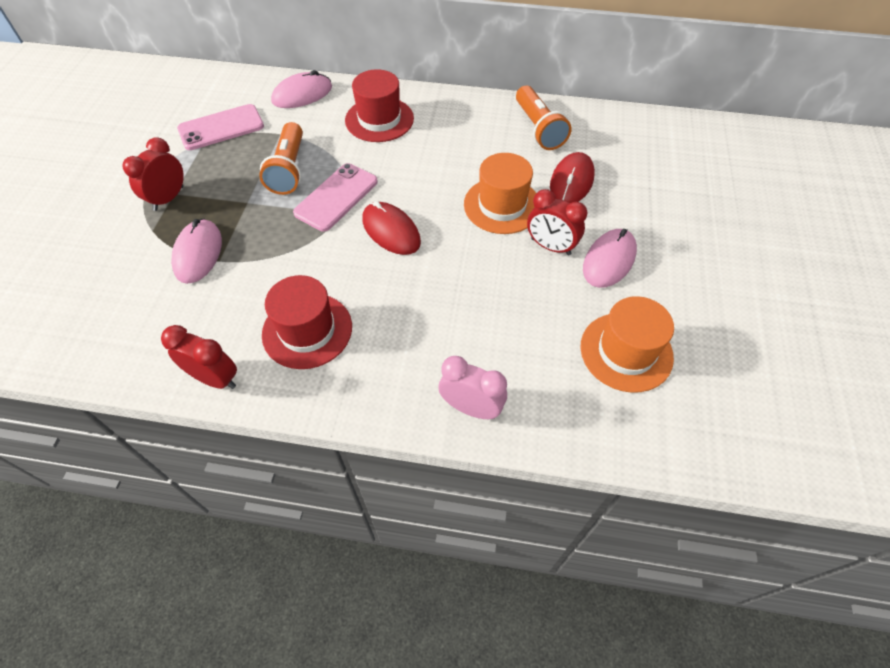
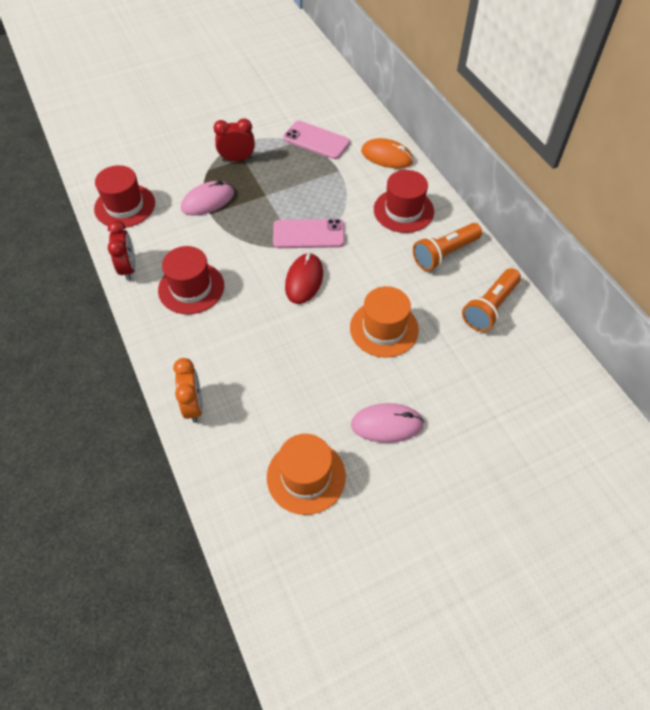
camera: 55 degrees right, 0 degrees up
orange flashlight [259,122,303,195] -> orange flashlight moved to [413,223,482,271]
pink mouse [271,70,332,108] -> orange mouse [361,138,413,168]
pink clock [438,356,507,419] -> orange clock [173,358,203,423]
red clock [527,189,587,255] -> none
red mouse [550,152,595,203] -> none
none -> red hat [94,165,155,228]

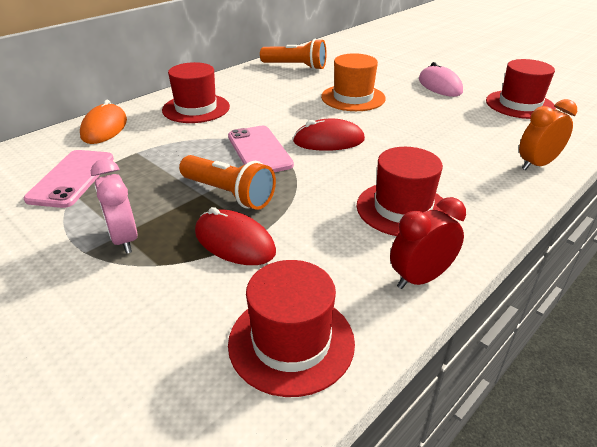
camera: 110 degrees left, 20 degrees down
pink mouse [181,181,234,216] -> red mouse [195,207,276,265]
red clock [213,118,255,161] -> pink clock [91,159,138,254]
orange hat [267,434,346,515] -> red hat [486,59,556,119]
orange flashlight [413,223,482,271] -> orange flashlight moved to [179,155,276,210]

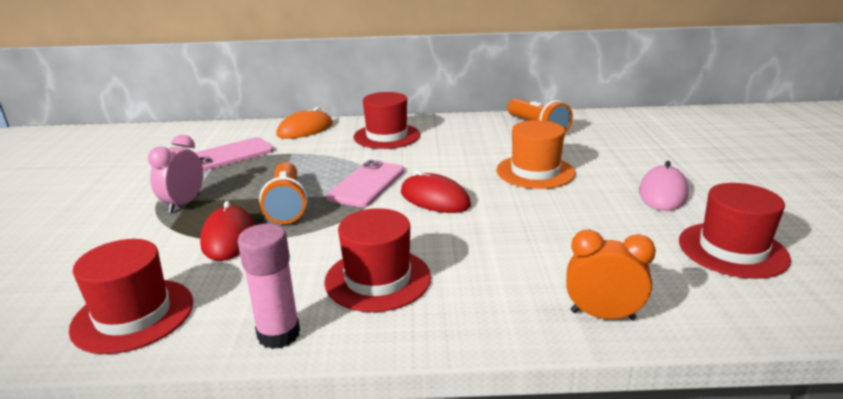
camera: 45 degrees right, 10 degrees down
red clock [390,197,466,289] -> pink glue stick [238,224,300,349]

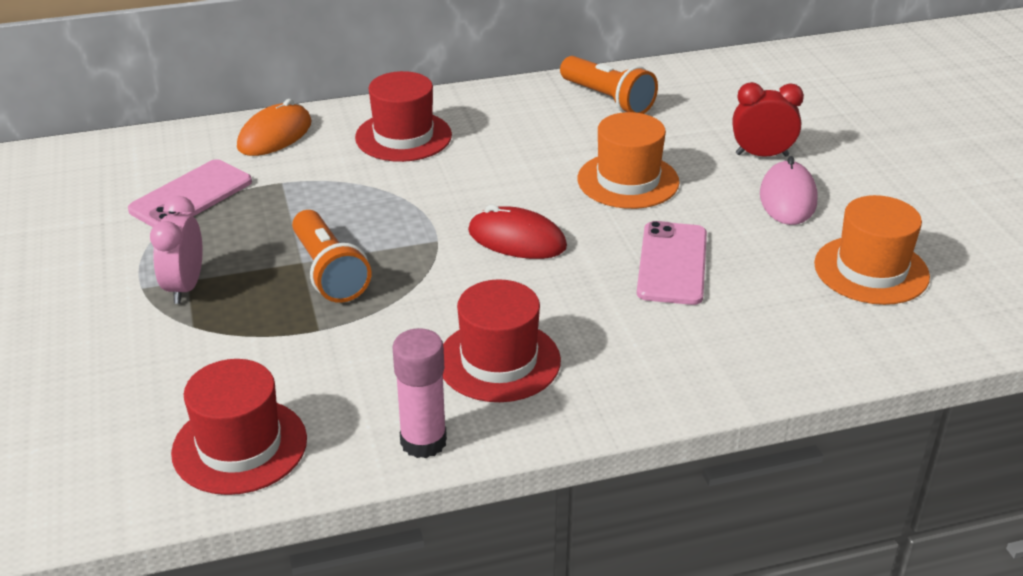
camera: 15 degrees left, 10 degrees up
red mouse [200,201,254,261] -> none
pink phone [326,160,404,207] -> pink phone moved to [637,221,707,305]
orange clock [566,230,656,320] -> none
red hat [679,183,791,279] -> orange hat [814,195,930,305]
none -> red clock [732,82,804,157]

